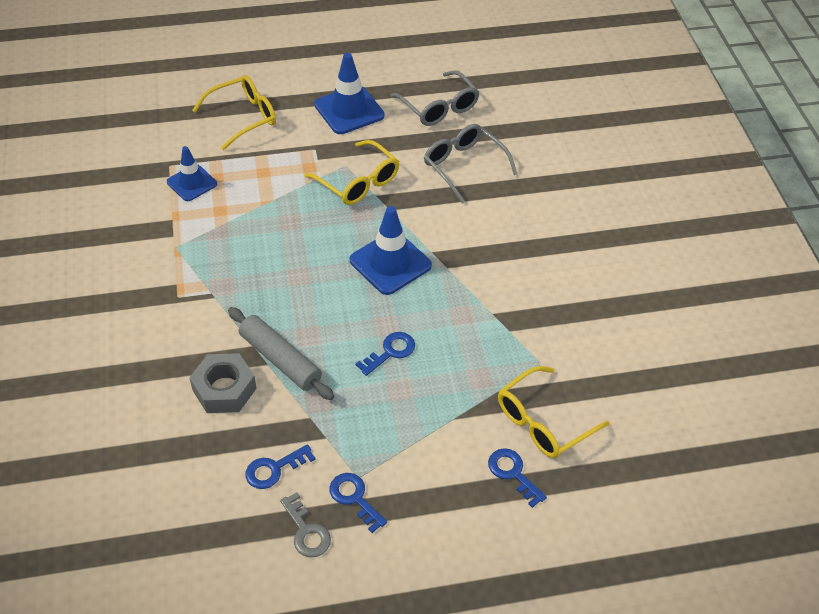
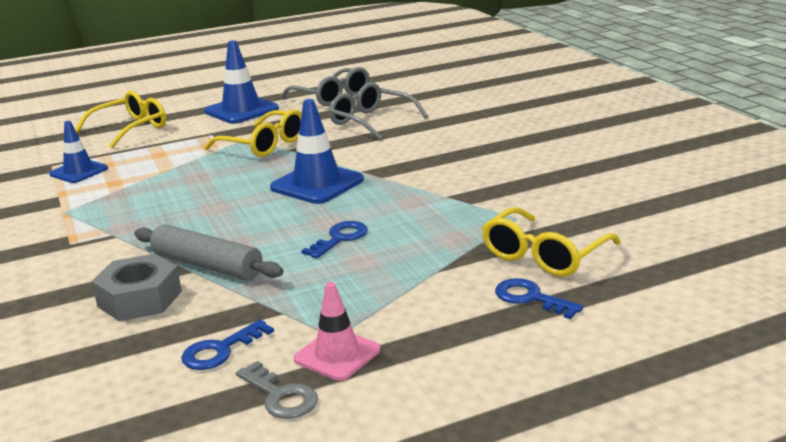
camera: 10 degrees left, 25 degrees down
blue key [329,473,387,533] -> pink traffic cone [294,282,381,381]

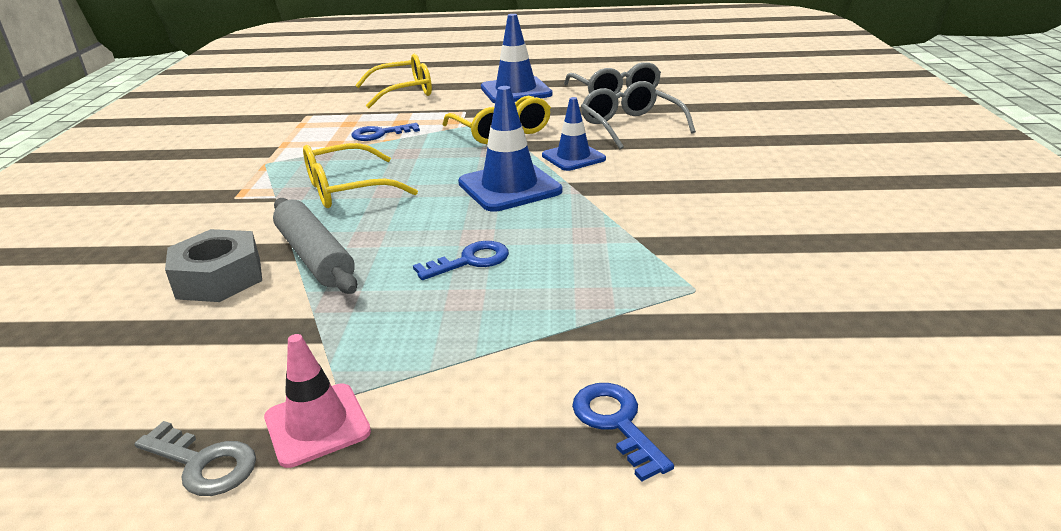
camera: 25 degrees right, 5 degrees up
blue traffic cone [49,121,108,183] -> blue traffic cone moved to [542,97,606,171]
blue key [181,319,274,370] -> blue key moved to [352,123,420,141]
grey key [236,361,318,419] -> grey key turned 45 degrees counterclockwise [134,421,256,496]
yellow glasses [482,207,621,277] -> yellow glasses moved to [303,143,418,208]

